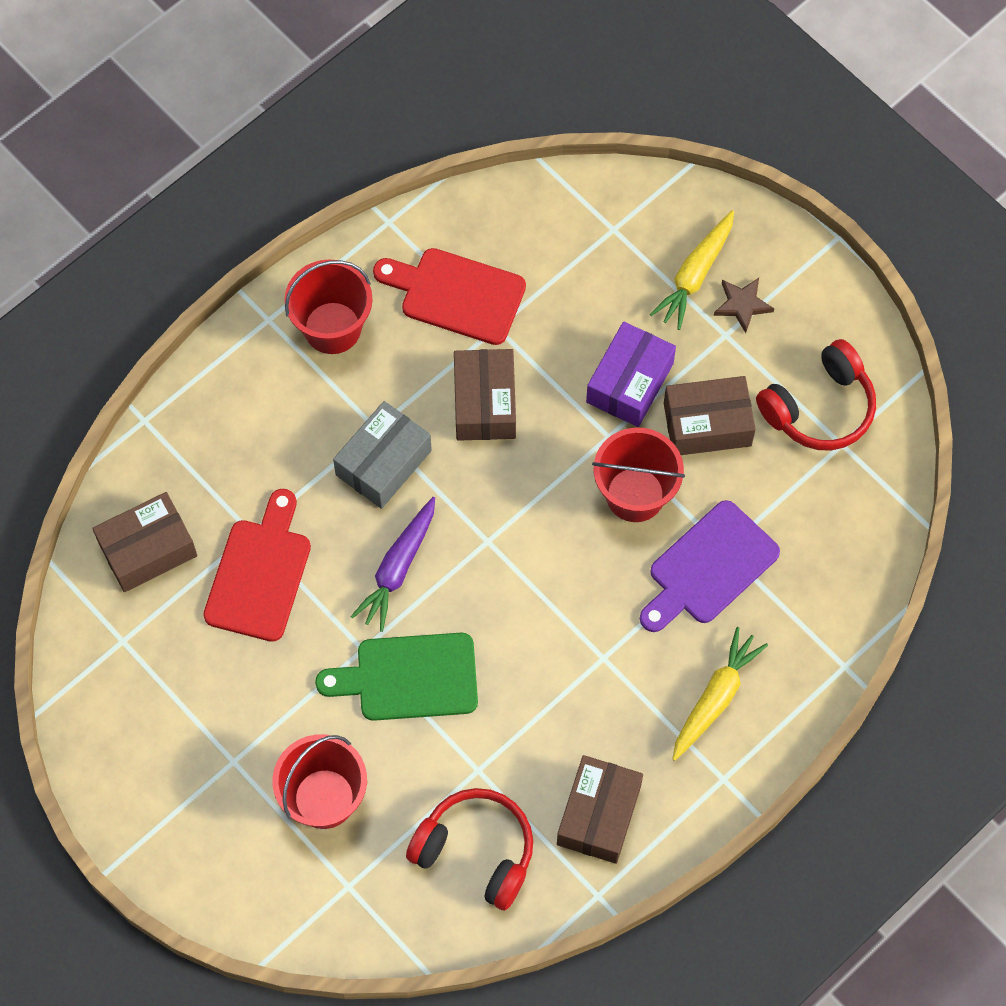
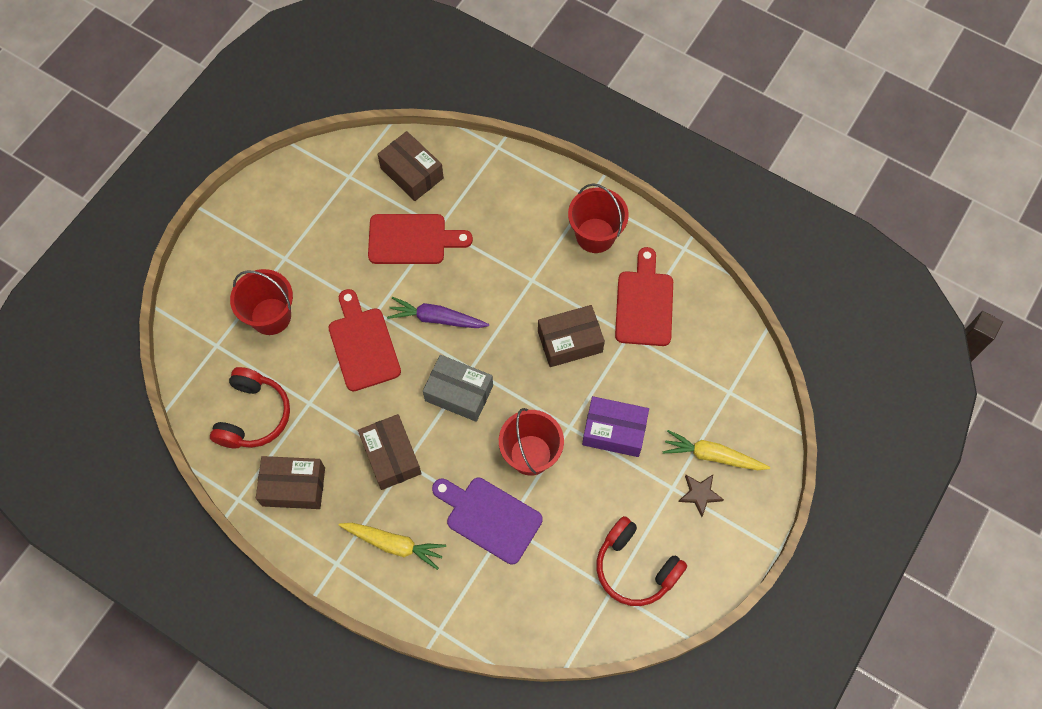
camera: 75 degrees right, 0 degrees up
green cutting board [315,633,478,721] -> red cutting board [329,289,401,391]
grey box [333,401,432,509] -> grey box moved to [423,355,493,422]
brown box [664,376,756,455] -> brown box moved to [358,414,422,490]

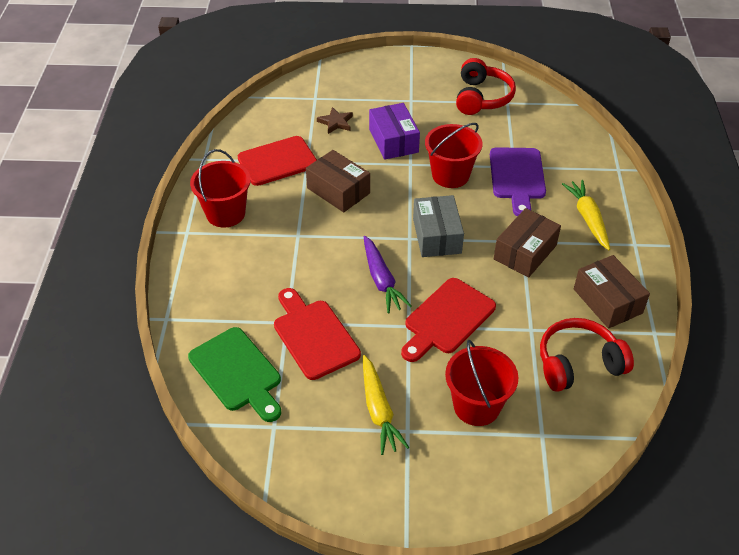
camera: 120 degrees left, 20 degrees down
brown box [378,131,444,201] -> green cutting board [188,327,281,422]
yellow carrot [663,430,770,470] -> yellow carrot moved to [363,355,409,455]
brown star [678,475,724,517] -> brown star moved to [317,107,353,134]

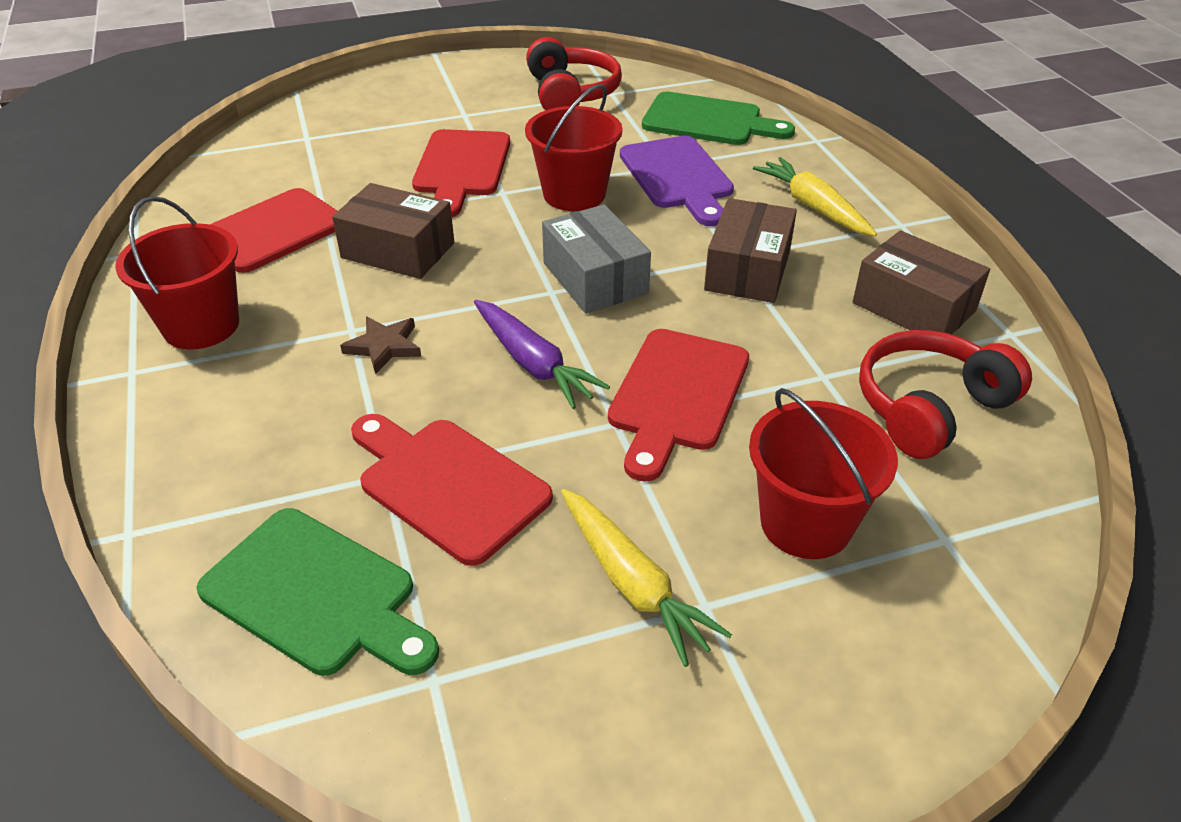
camera: 20 degrees left, 5 degrees down
brown star [317,107,353,134] -> brown star moved to [340,317,421,374]
purple box [369,103,420,160] -> red cutting board [412,129,510,217]
none -> green cutting board [642,92,795,145]

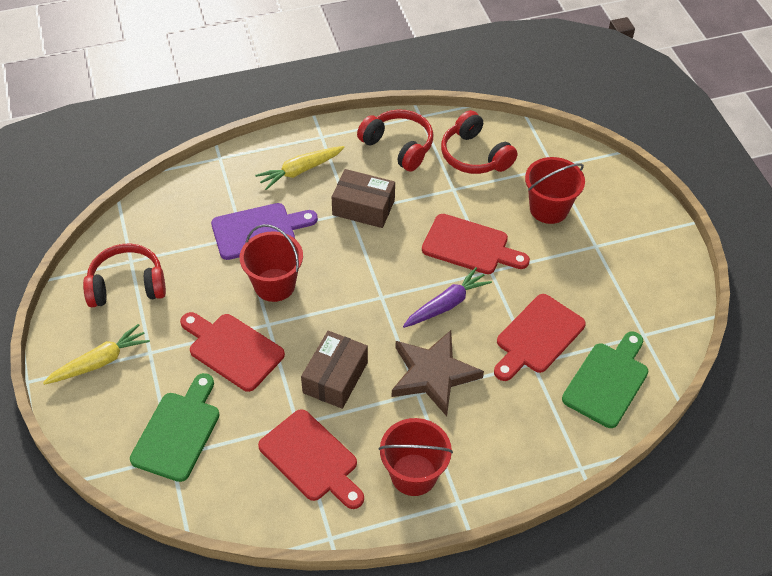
camera: 90 degrees left, 10 degrees up
brown star [340,317,421,374] -> brown star [392,330,484,416], size x2.06
red cutting board [412,129,510,217] -> red cutting board turned 150 degrees counterclockwise [180,312,285,392]
grey box [542,204,651,314] -> none
yellow carrot [561,489,732,667] -> yellow carrot moved to [43,324,150,385]
green cutting board [642,92,795,145] -> green cutting board moved to [130,373,220,482]
brown box [853,230,990,335] -> red headphones [357,109,433,171]

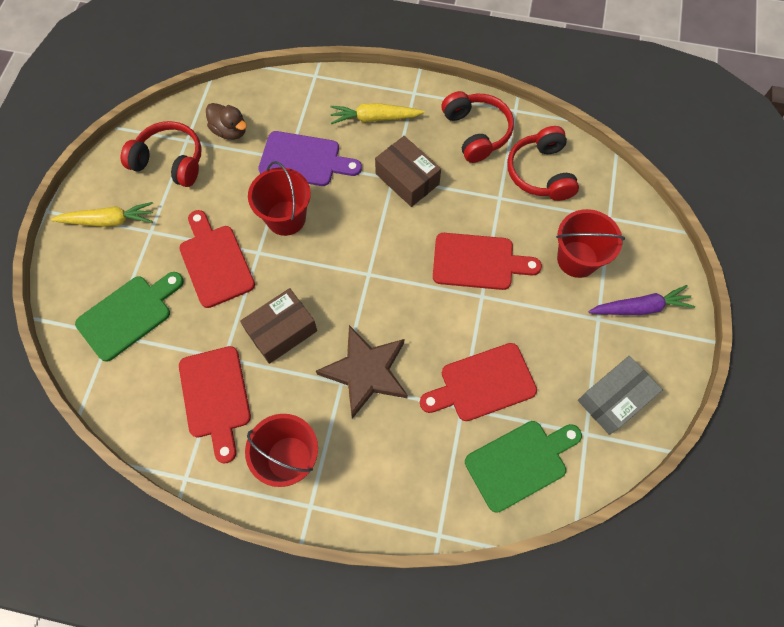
camera: 30 degrees right, 15 degrees up
purple carrot [403,267,492,328] -> purple carrot moved to [588,285,695,315]
red cutting board [422,214,530,274] -> red cutting board turned 45 degrees counterclockwise [433,233,542,290]
none -> brown duck [206,103,247,140]
none -> grey box [578,356,663,435]

